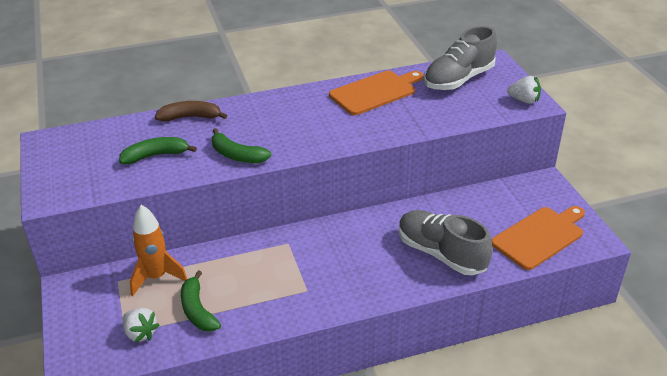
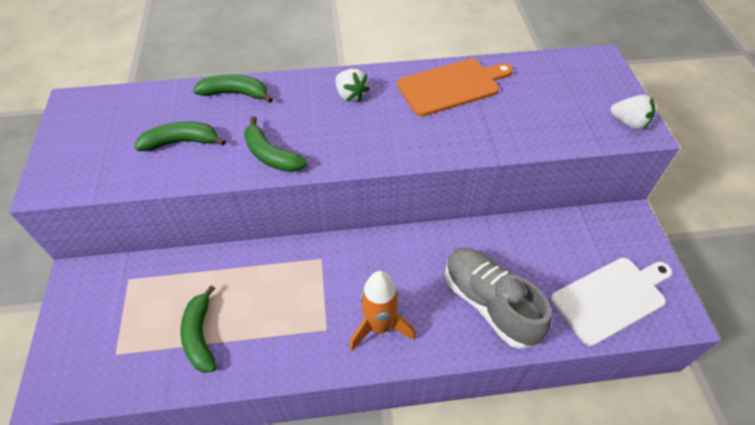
camera: 10 degrees right, 15 degrees up
white strawberry [122,308,159,343] -> white strawberry moved to [335,69,370,102]
orange rocket [130,205,187,296] -> orange rocket moved to [350,271,415,351]
brown banana [155,101,227,121] -> green banana [193,75,273,103]
grey shoe [424,26,497,90] -> none
orange cutting board [491,206,585,270] -> white cutting board [551,258,672,346]

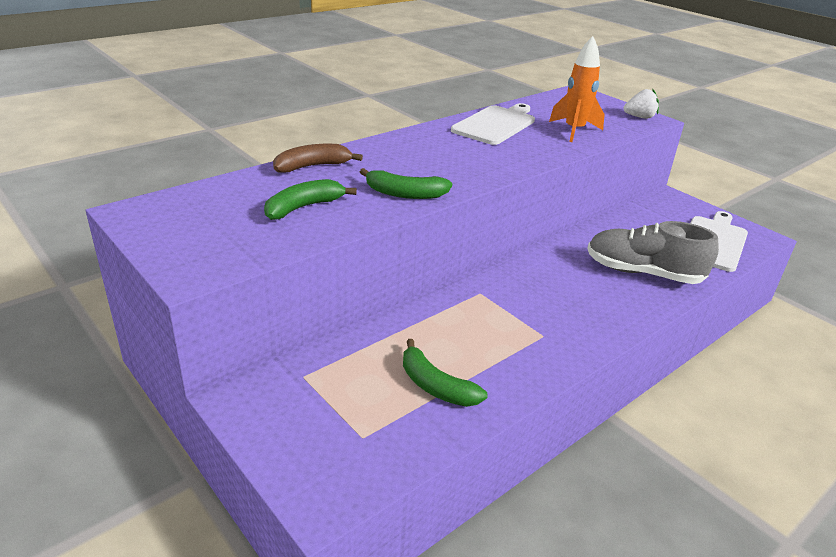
camera: 35 degrees left, 20 degrees down
green banana [193,75,273,103] -> brown banana [273,144,363,173]
white strawberry [335,69,370,102] -> none
orange rocket [350,271,415,351] -> orange rocket moved to [549,36,605,142]
orange cutting board [397,59,513,116] -> white cutting board [451,103,535,145]

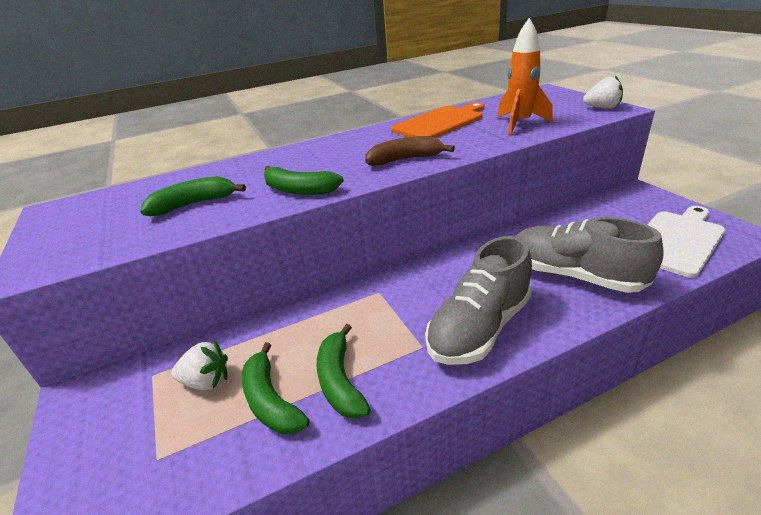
camera: 20 degrees right, 0 degrees up
brown banana [273,144,363,173] -> brown banana moved to [365,136,455,166]
white cutting board [451,103,535,145] -> orange cutting board [391,103,484,138]
none -> white strawberry [171,341,228,391]
none -> green banana [317,324,371,419]
none -> grey shoe [425,236,532,365]

